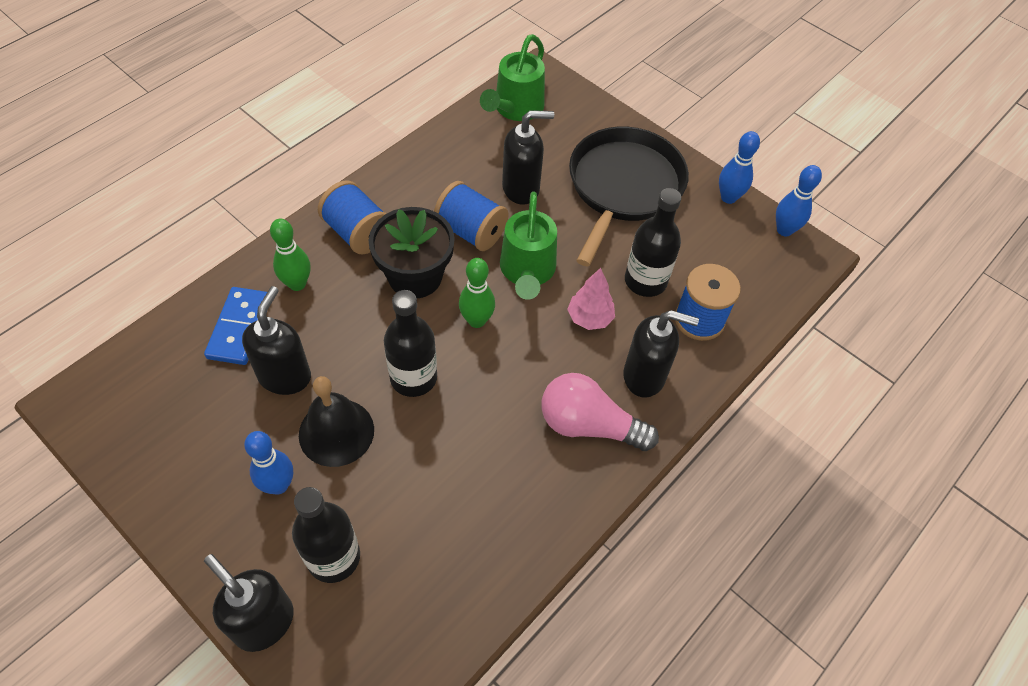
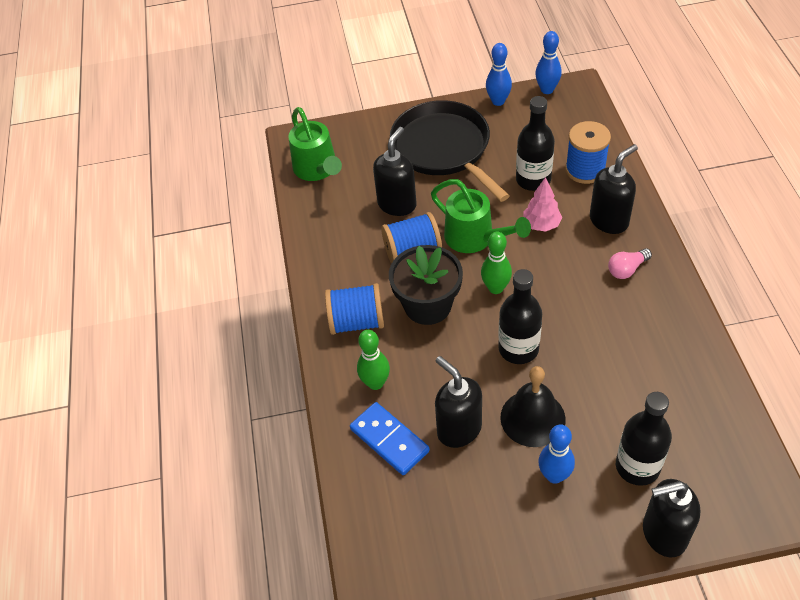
camera: 45 degrees left, 5 degrees down
pink light bulb [541,373,659,451] -> pink light bulb [608,248,652,279], size x0.55

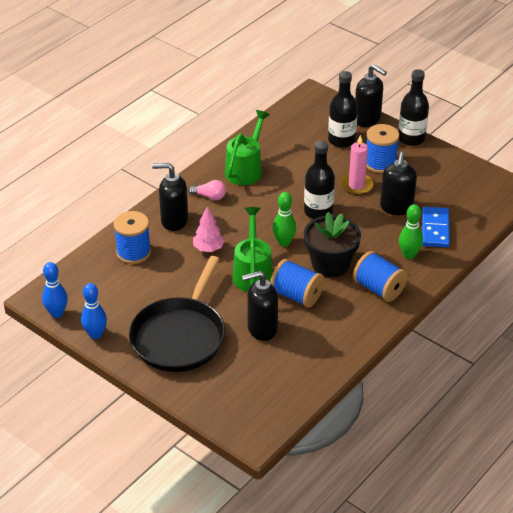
camera: 135 degrees left, 10 degrees down
green watering can [288,107,342,181] -> green watering can moved to [225,110,270,185]
black bell [500,366,566,447] -> pink candle [340,135,374,195]
black bottle [516,96,555,191] -> black bottle moved to [398,69,429,146]
blue bowling pin [538,424,575,484] -> blue spool [367,124,399,173]

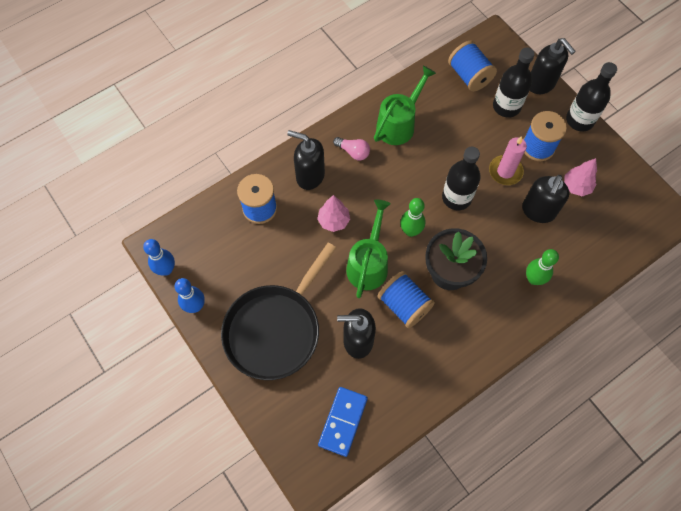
camera: 15 degrees right, 25 degrees up
blue spool [353,251,408,302] -> blue spool moved to [448,41,497,92]
blue domino [422,207,450,247] -> blue domino moved to [318,387,368,457]
none -> pink tree [564,158,597,196]

